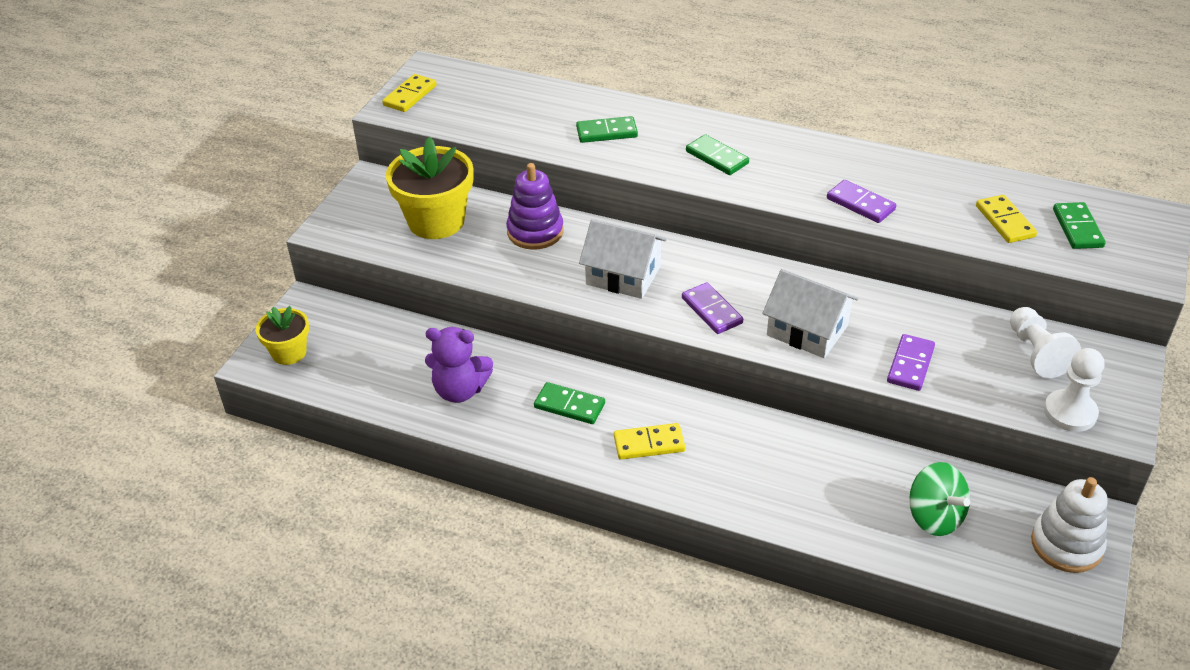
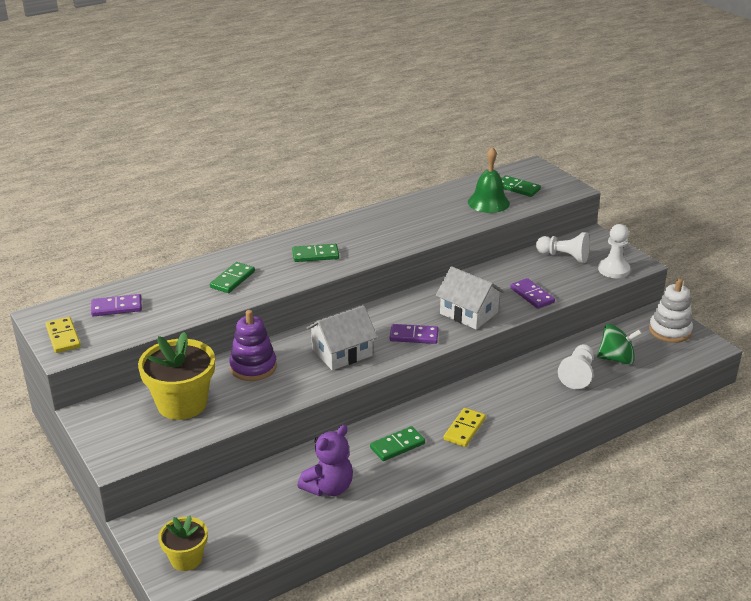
camera: 55 degrees left, 10 degrees down
white house [762,269,859,358] -> white house turned 60 degrees clockwise [436,266,504,329]
purple domino [827,180,896,223] -> purple domino moved to [91,294,142,316]
yellow domino [976,195,1037,243] -> green bell [468,147,510,213]
none -> white pawn [558,344,594,389]

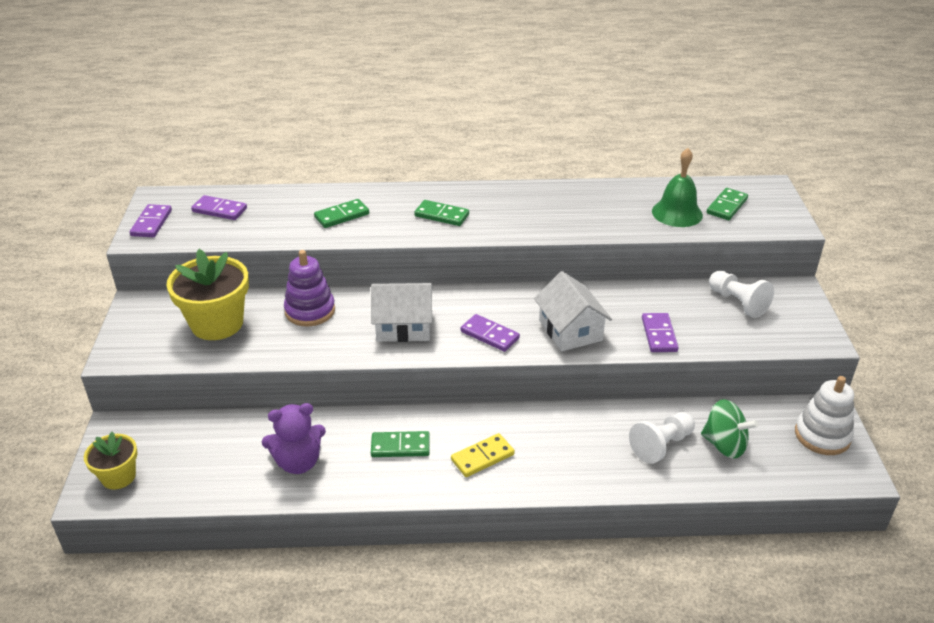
camera: 30 degrees right, 5 degrees up
yellow domino [46,317,81,353] -> purple domino [130,204,172,237]
green domino [501,175,541,197] -> green domino turned 60 degrees clockwise [707,188,748,220]
white pawn [598,224,630,278] -> none

